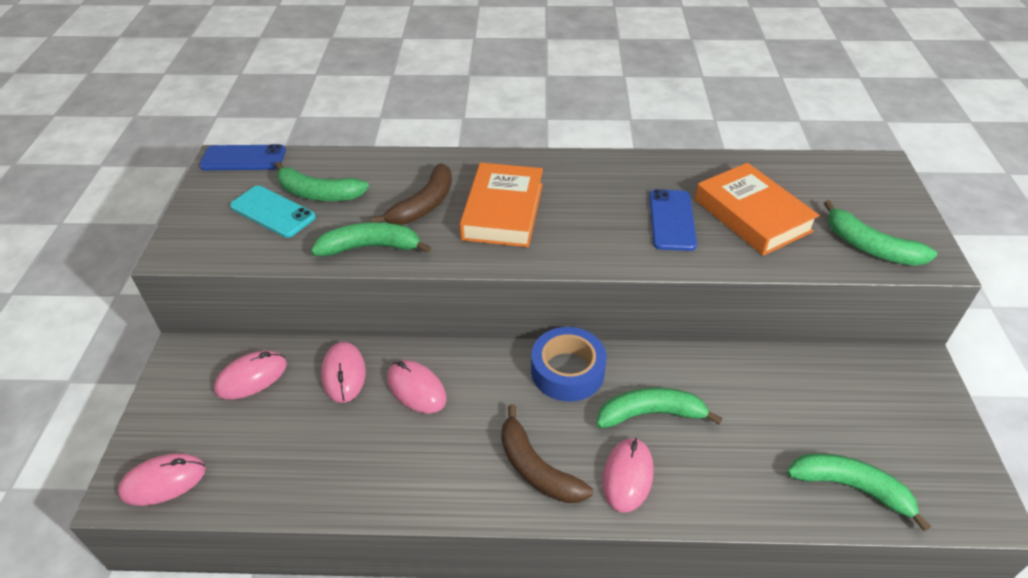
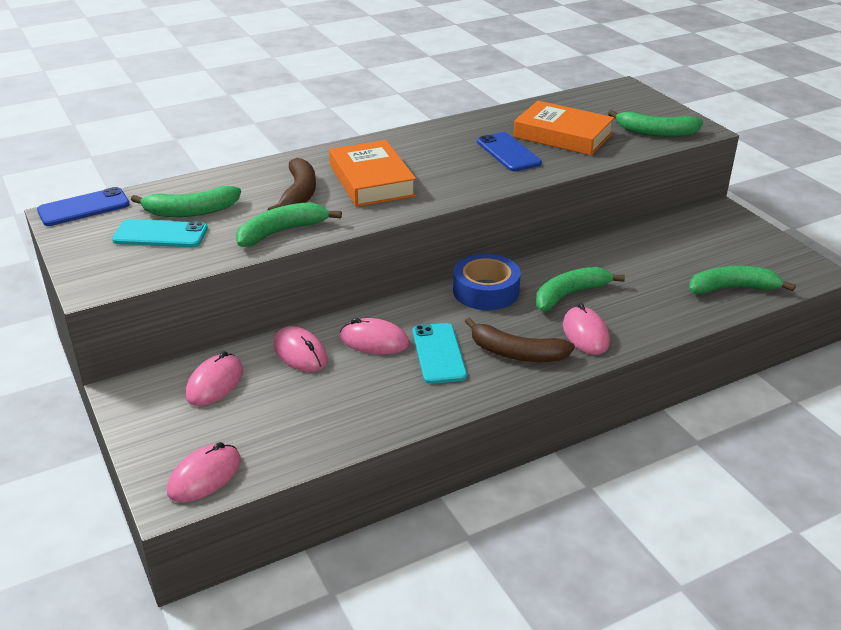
camera: 30 degrees left, 10 degrees down
none -> turquoise phone [412,323,467,384]

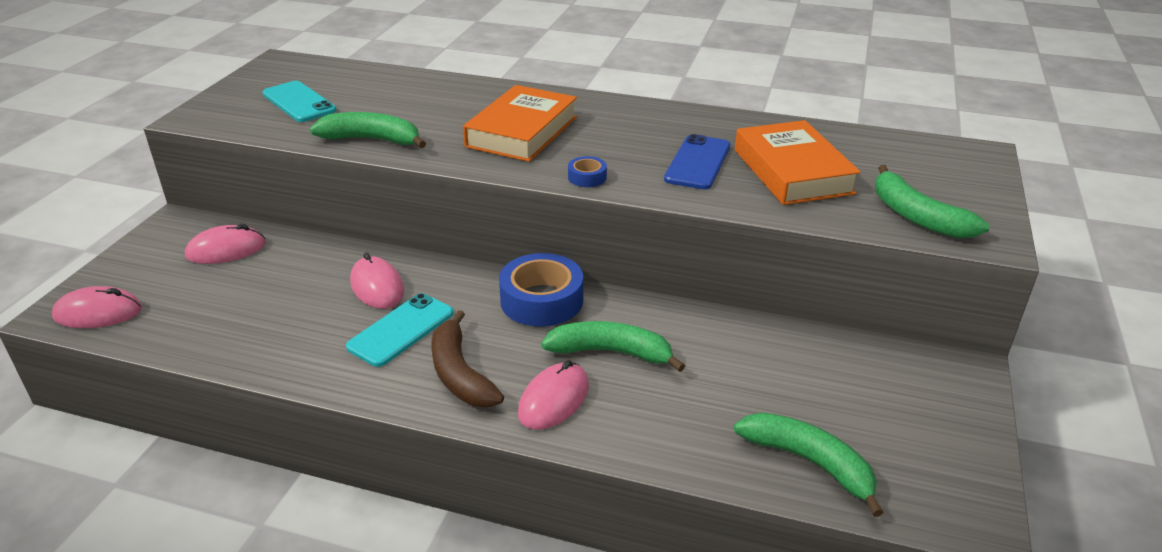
camera: 45 degrees right, 0 degrees up
blue phone [37,187,130,226] -> none
green banana [131,186,241,217] -> none
brown banana [268,158,316,210] -> none
pink mouse [273,326,328,372] -> none
none -> blue tape [568,156,607,187]

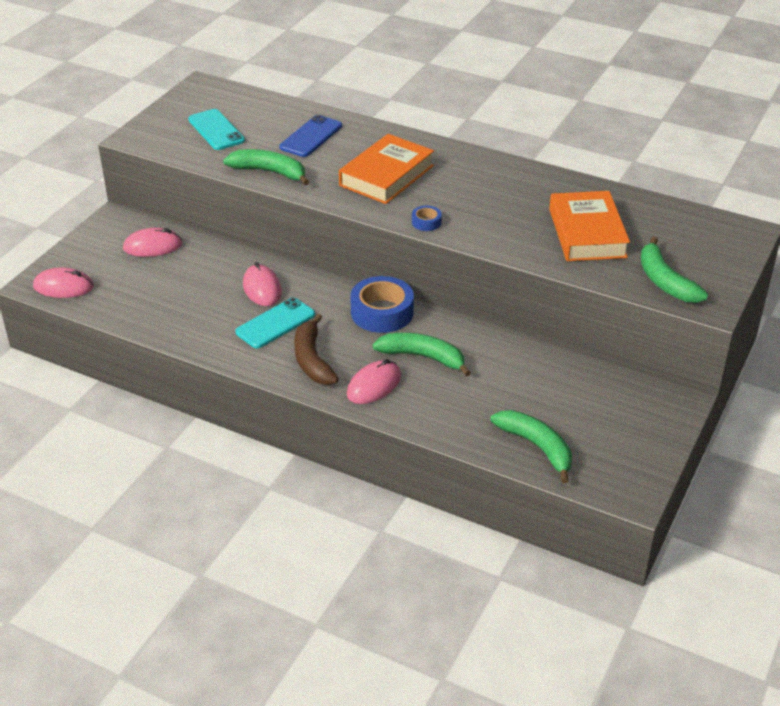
camera: 10 degrees right, 5 degrees up
blue phone [664,134,730,190] -> blue phone moved to [279,115,342,157]

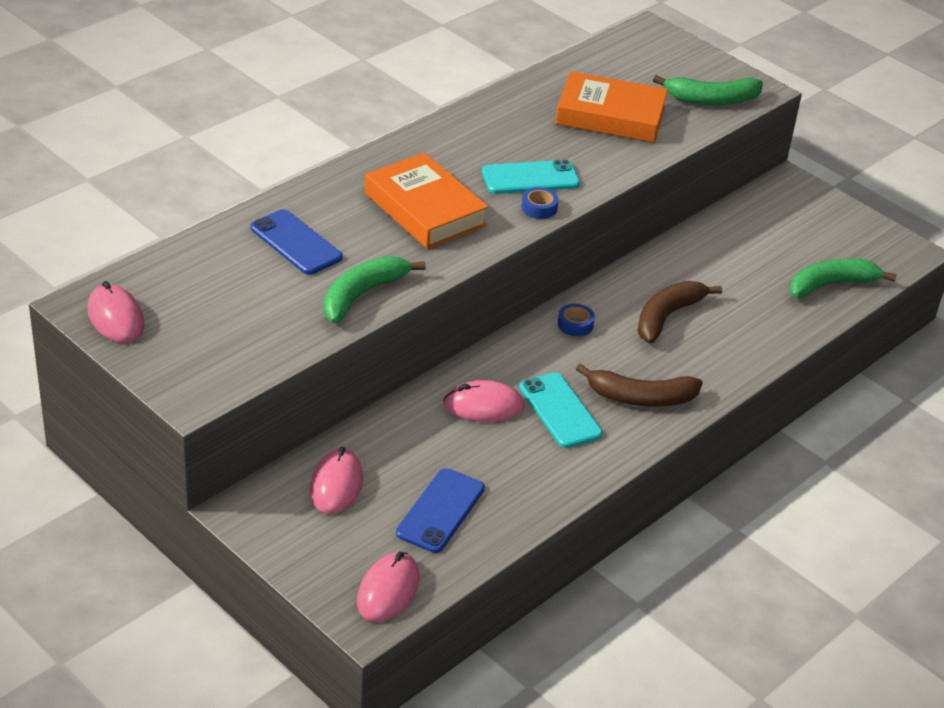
camera: 75 degrees left, 0 degrees up
turquoise phone [188,109,245,150] -> turquoise phone moved to [482,159,580,194]
pink mouse [347,359,401,404] -> pink mouse moved to [87,281,145,343]
blue tape [350,276,414,333] -> blue tape [558,304,595,336], size x0.47
green banana [373,333,471,377] -> brown banana [637,281,722,344]
none -> blue phone [396,468,485,553]

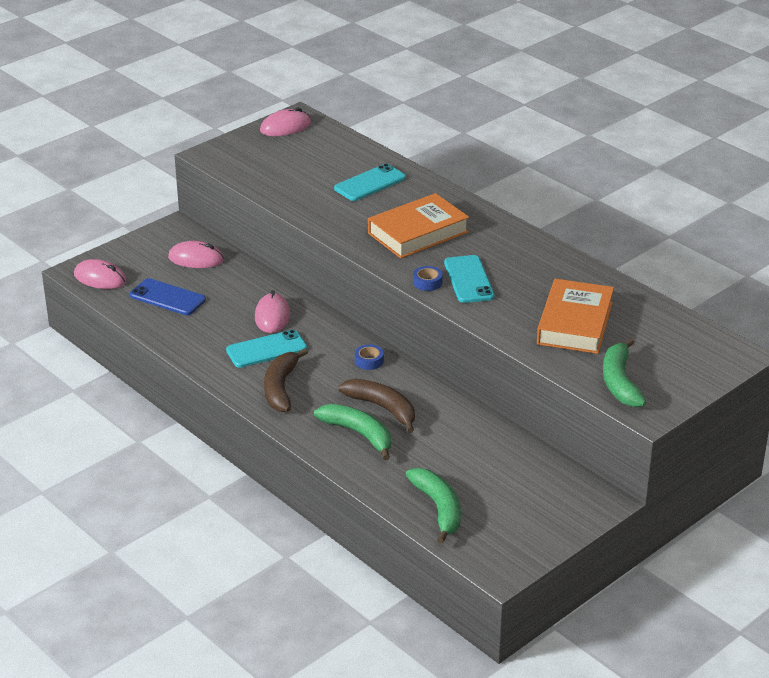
camera: 95 degrees right, 5 degrees down
blue phone [250,209,343,275] -> turquoise phone [334,164,406,201]
green banana [324,256,426,323] -> green banana moved to [314,404,391,460]

